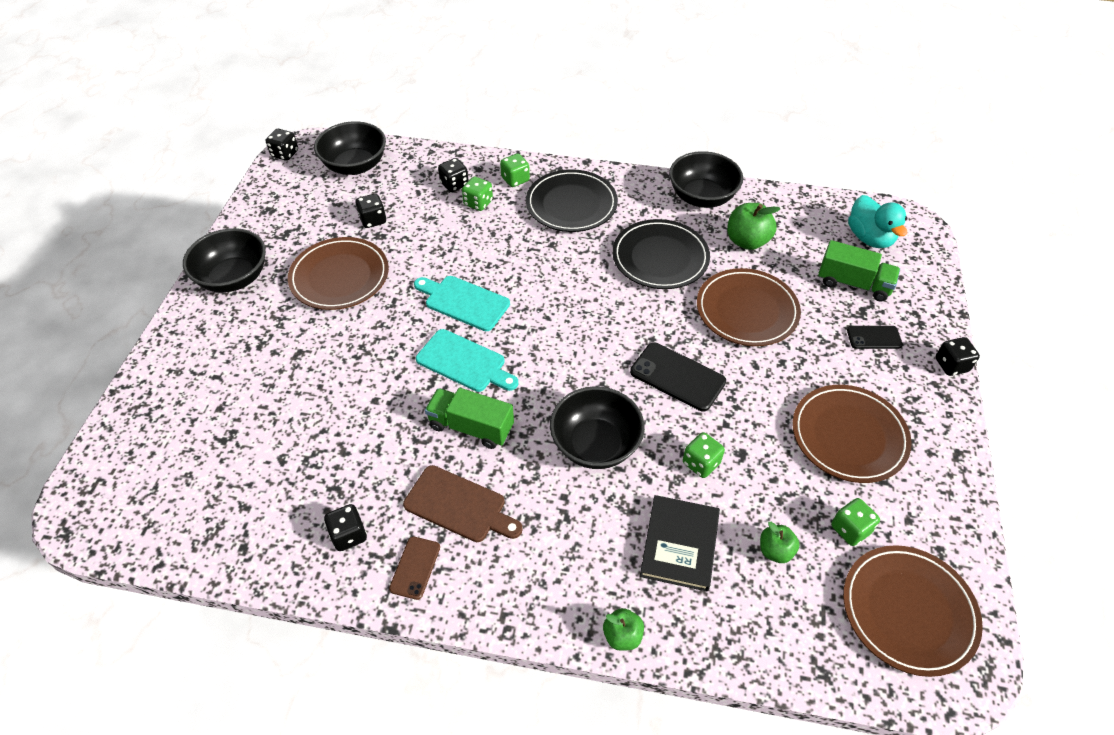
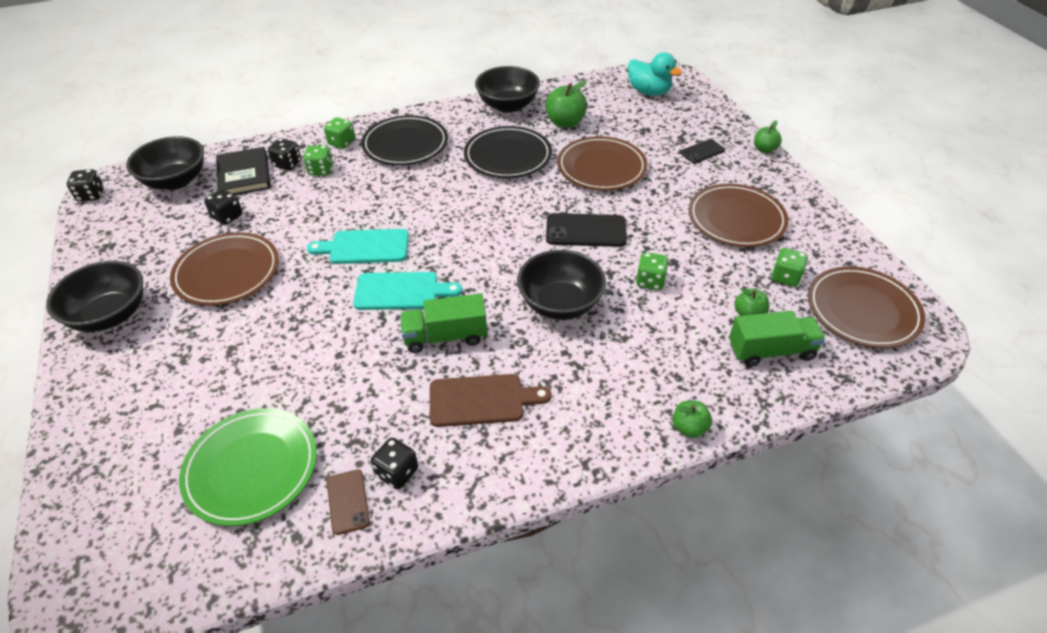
camera: 30 degrees left, 5 degrees down
brown phone [389,537,440,600] -> brown phone moved to [327,469,370,535]
black book [640,495,720,592] -> black book moved to [216,147,271,195]
green truck [818,240,900,302] -> green truck moved to [729,311,826,367]
black dice [935,337,980,376] -> green apple [754,120,782,153]
none -> green plate [179,408,317,526]

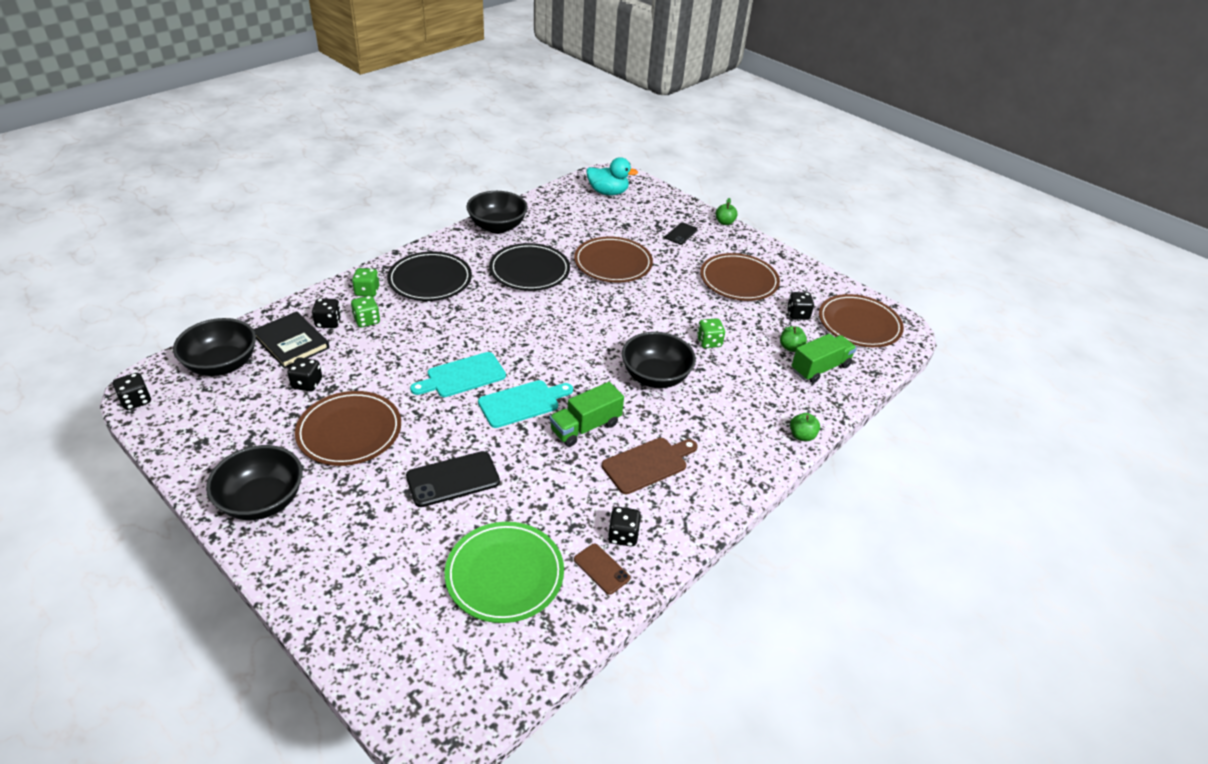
camera: 30 degrees left, 5 degrees down
green apple [545,81,587,128] -> none
black phone [546,213,627,247] -> black phone moved to [406,451,500,507]
green dice [771,248,808,287] -> black dice [787,292,814,320]

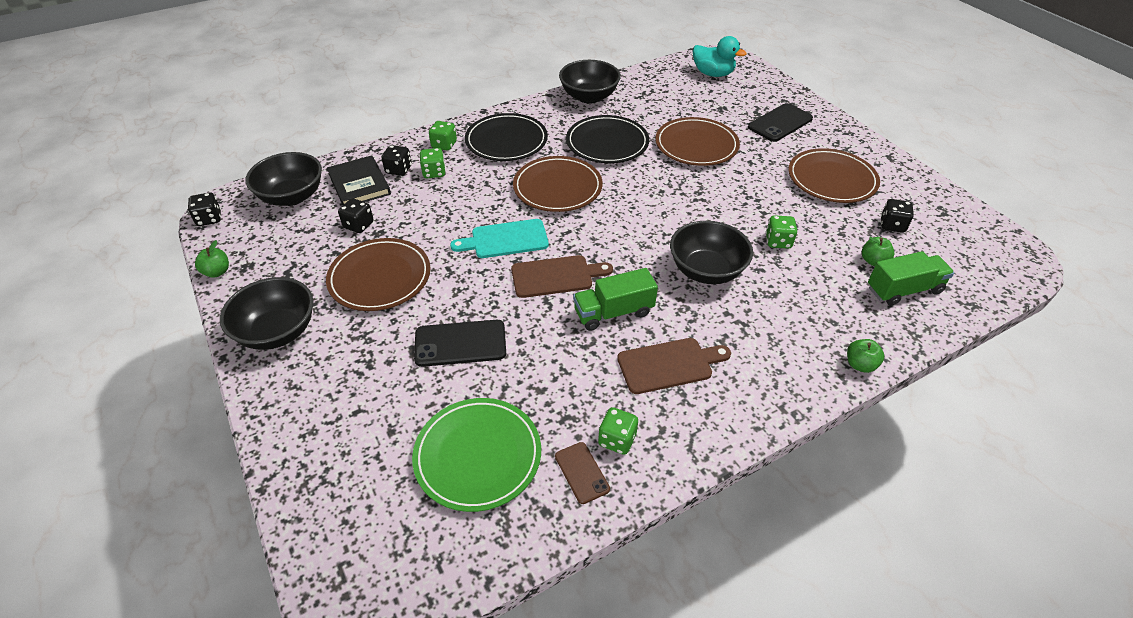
camera: 20 degrees right, 5 degrees up
turquoise cutting board [478,380,573,428] -> brown cutting board [511,255,613,298]
black dice [608,507,641,546] -> green dice [598,407,638,455]
black phone [665,222,697,245] -> black phone [748,103,813,142], size x1.68
green apple [716,198,738,225] -> green apple moved to [195,240,229,278]
brown plate [819,294,904,347] -> brown plate moved to [513,156,603,212]

